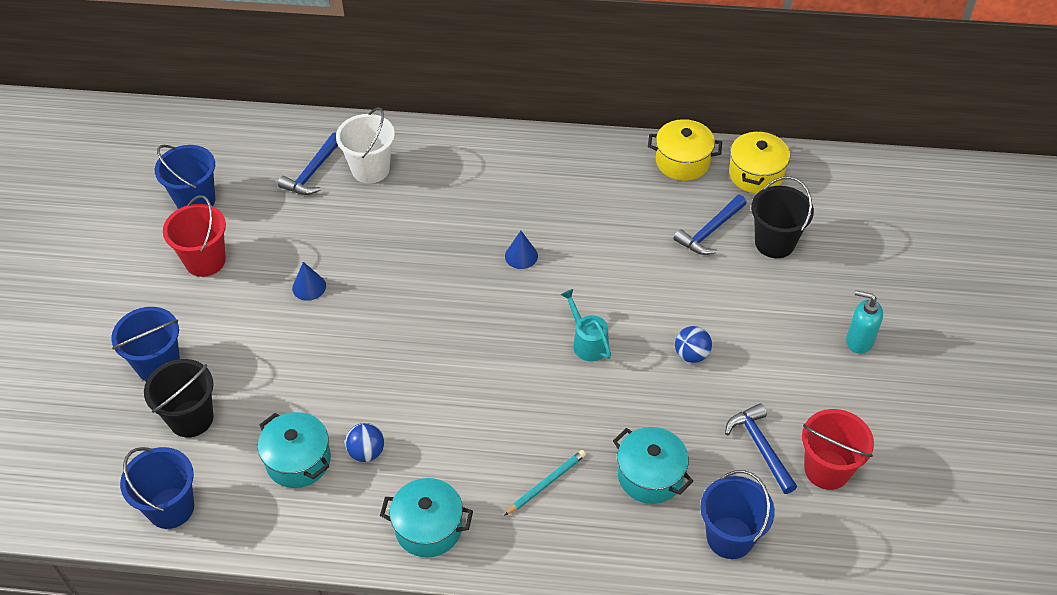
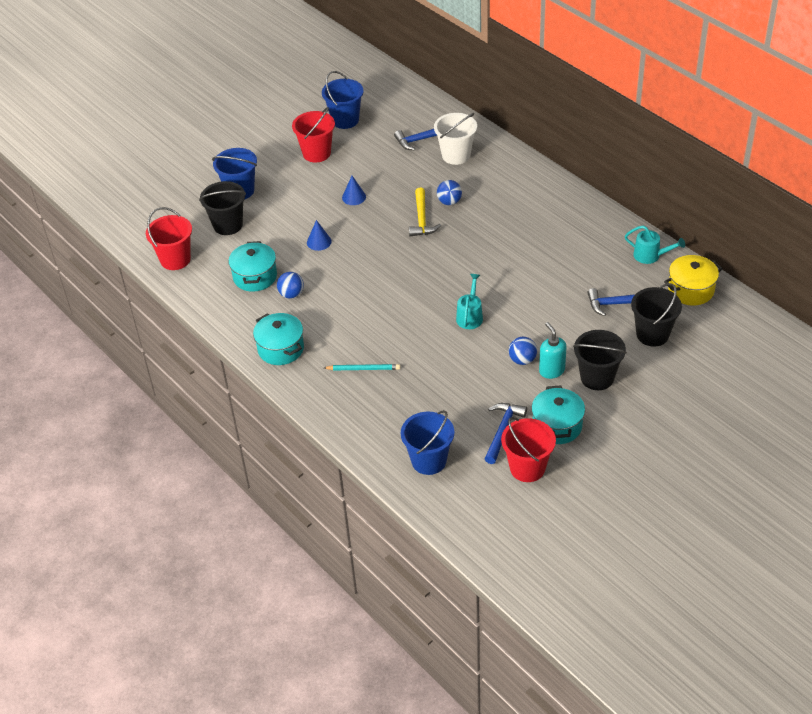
camera: 45 degrees right, 5 degrees down
blue bucket [120,447,194,529] -> red bucket [146,207,192,270]
blue cone [505,231,538,269] -> blue cone moved to [307,220,332,251]
turquoise pot [613,427,693,504] -> turquoise pot moved to [531,386,585,444]
yellow pot [648,119,722,181] -> turquoise watering can [625,225,685,264]
turquoise soap dispenser [846,290,883,354] -> turquoise soap dispenser moved to [539,322,567,379]
none -> yellow hammer [409,188,441,237]
none -> blue ball [437,180,462,205]
none -> black bucket [573,330,627,390]

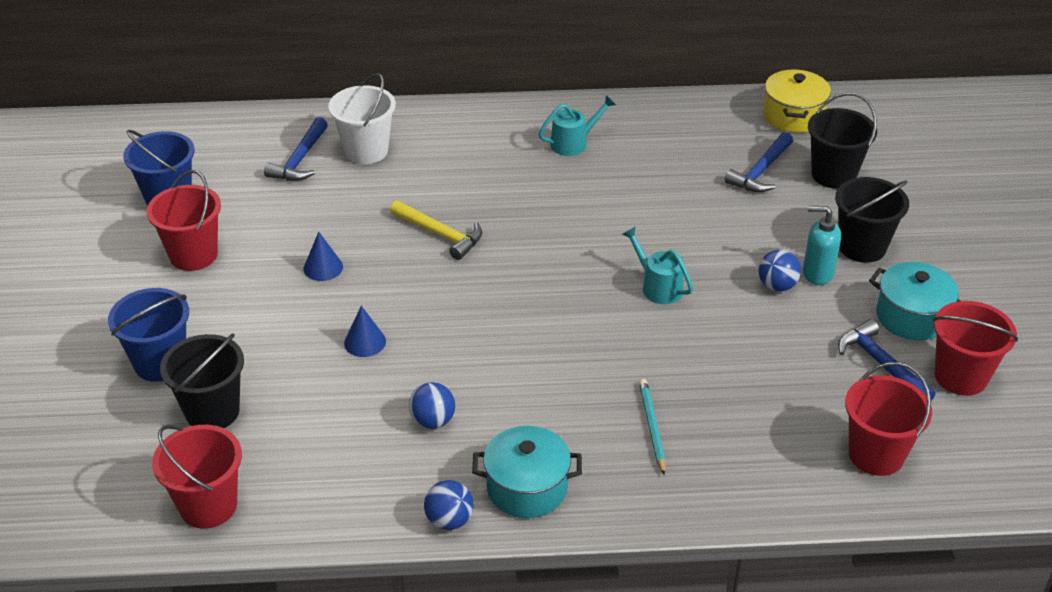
camera: 55 degrees left, 5 degrees down
turquoise pot [228,241,277,292] -> none
turquoise pencil [324,364,400,370] -> turquoise pencil turned 45 degrees counterclockwise [639,379,666,475]
blue bucket [401,410,455,475] -> red bucket [845,362,932,476]
blue ball [437,180,462,205] -> blue ball moved to [424,480,474,530]
turquoise watering can [625,225,685,264] -> turquoise watering can moved to [539,95,616,156]

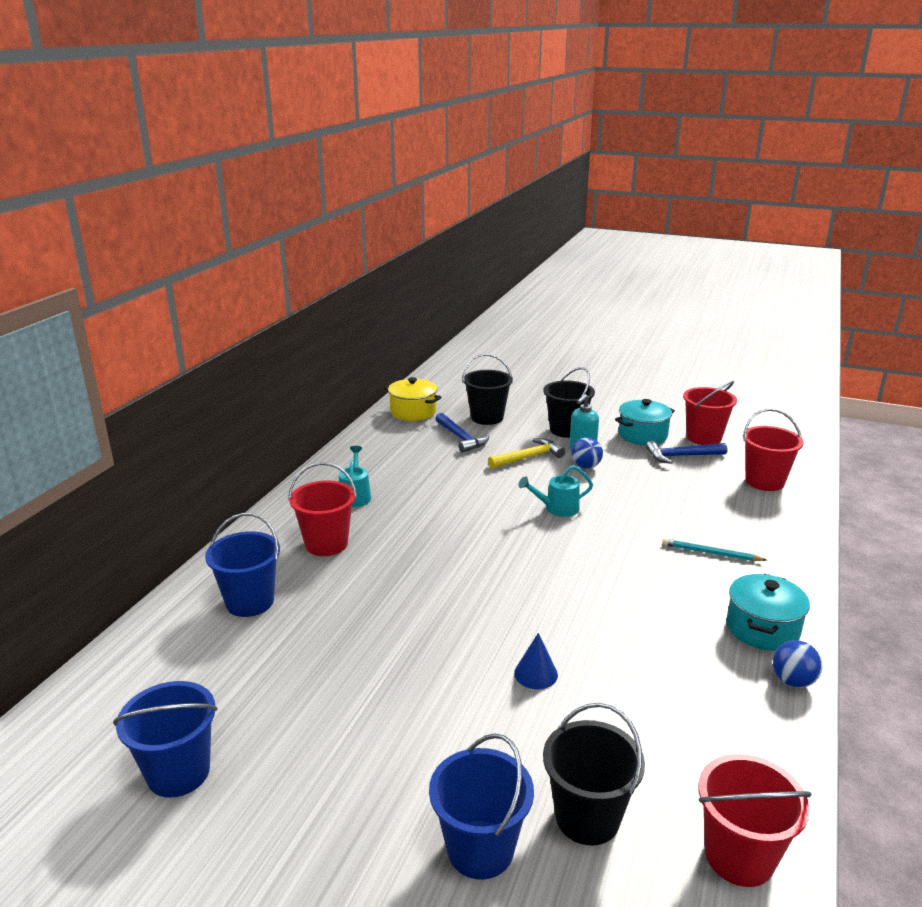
camera: 65 degrees left, 15 degrees down
red bucket [146,170,221,271] -> red bucket moved to [288,462,357,556]
blue hammer [264,117,328,181] -> none
blue cone [304,232,343,281] -> none
white bucket [328,73,396,164] -> blue bucket [205,513,280,617]
yellow hammer [390,201,482,260] -> yellow hammer moved to [488,438,565,469]
blue ball [409,382,455,429] -> none

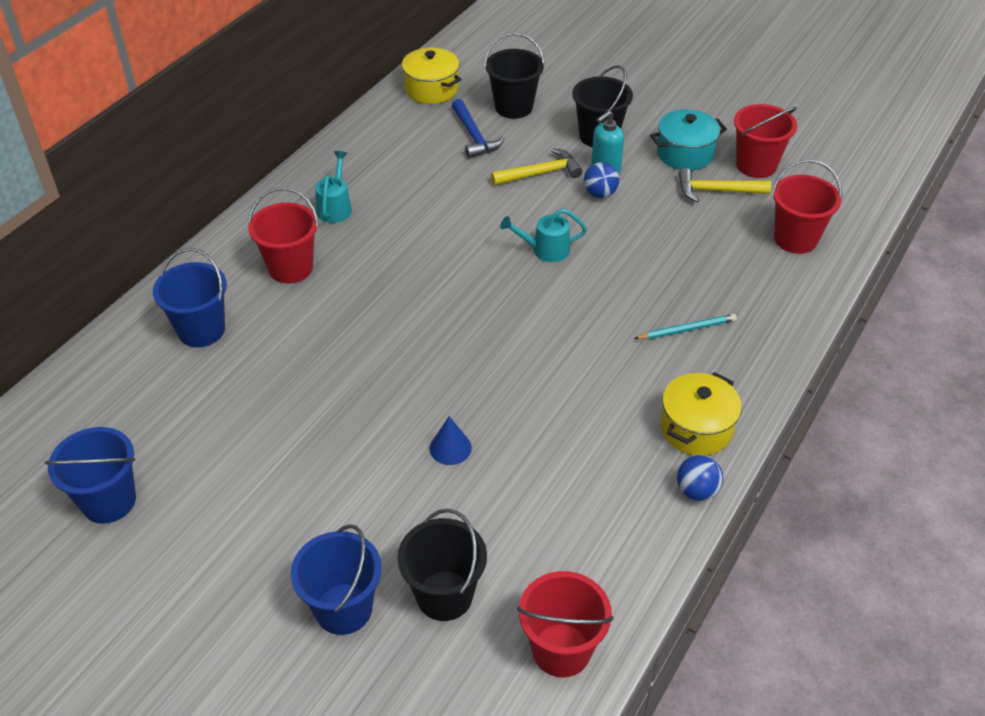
camera: 10 degrees right, 20 degrees up
blue hammer [646,441,727,464] -> yellow hammer [678,168,771,202]
turquoise pencil [662,538,766,561] -> turquoise pencil turned 135 degrees clockwise [634,314,737,339]
turquoise pot [727,574,810,651] -> yellow pot [661,372,742,456]

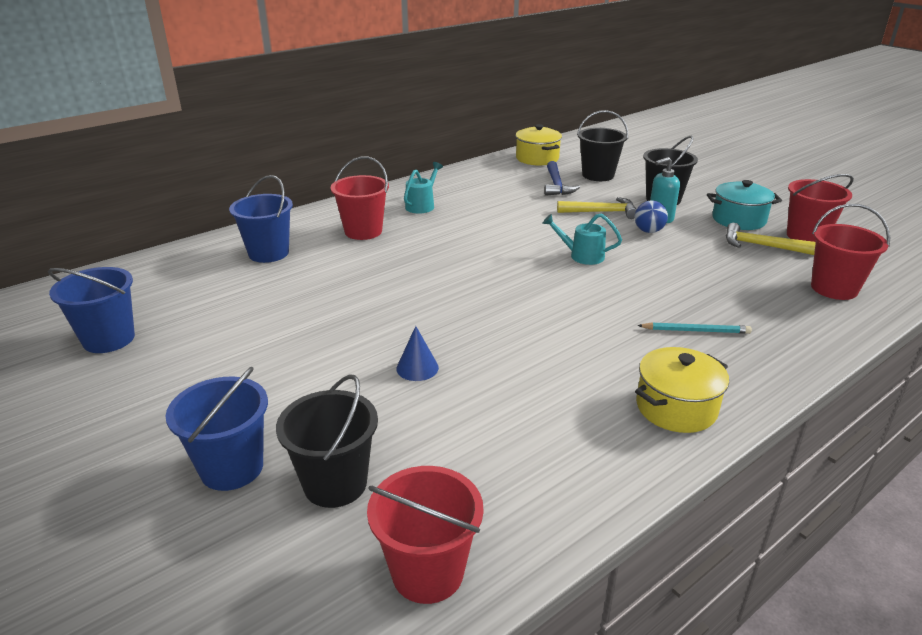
camera: 20 degrees right, 15 degrees down
blue ball [677,455,723,501] -> none

